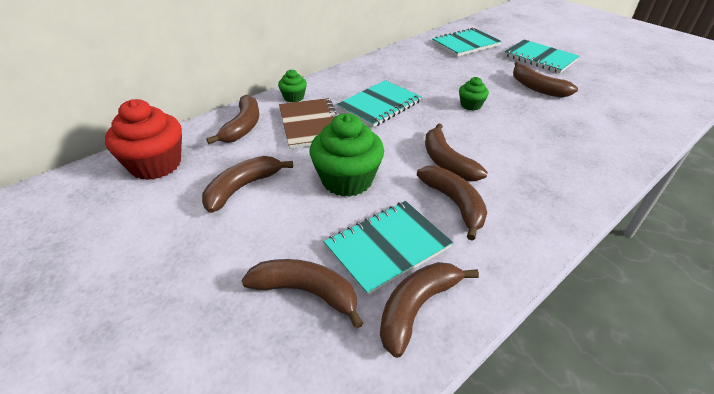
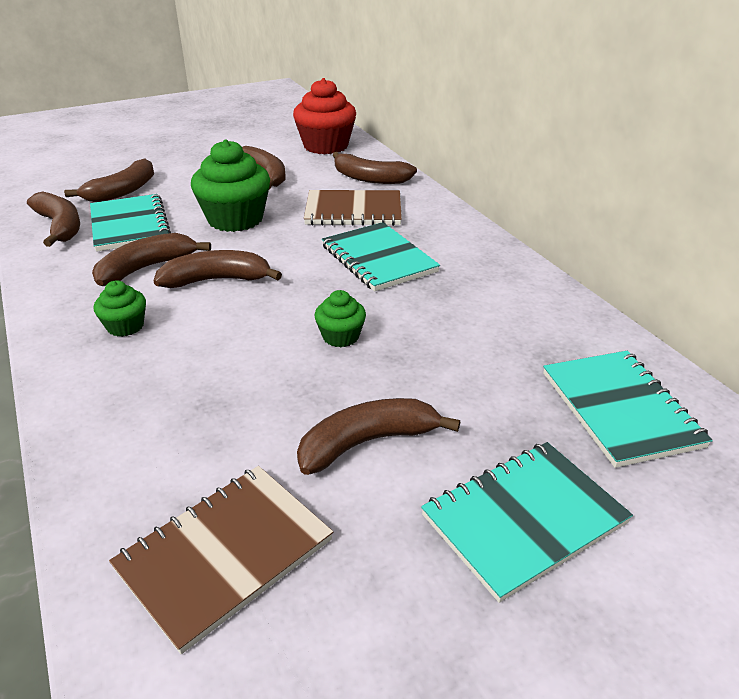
camera: 105 degrees right, 5 degrees down
green cupcake [278,69,307,102] -> green cupcake moved to [94,280,146,337]
brown banana [417,166,487,241] -> brown banana turned 150 degrees clockwise [92,233,211,286]
none -> brown notebook [109,466,333,654]

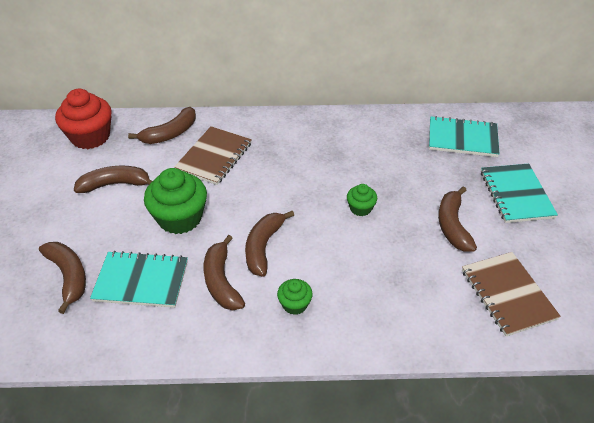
camera: 65 degrees left, 10 degrees up
brown banana [27,191,80,247] -> none
turquoise notebook [322,222,440,292] -> none

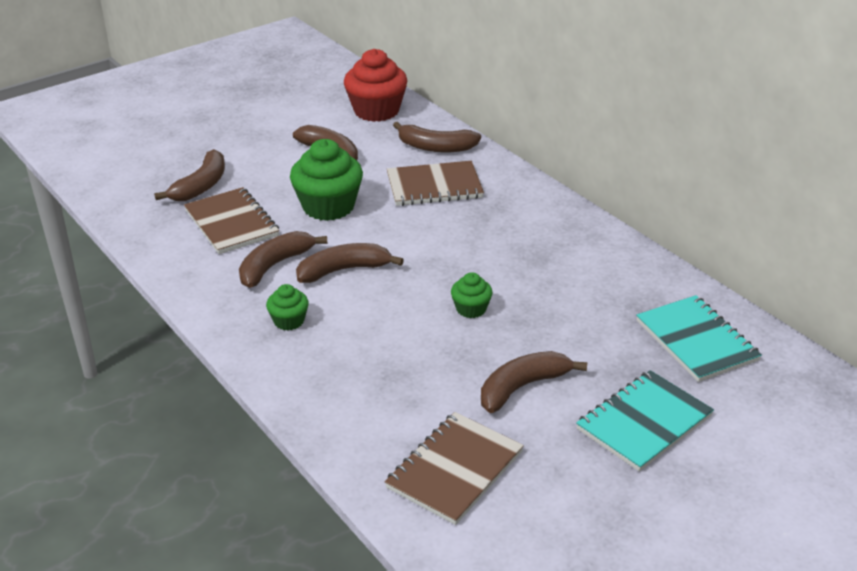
camera: 55 degrees right, 10 degrees down
turquoise notebook [90,251,188,308] -> brown notebook [184,187,279,254]

